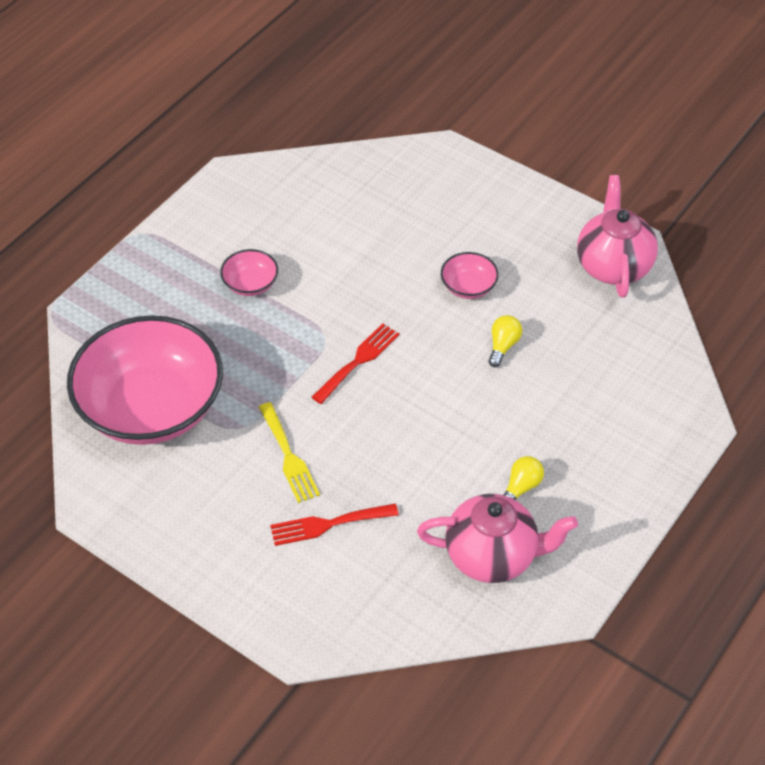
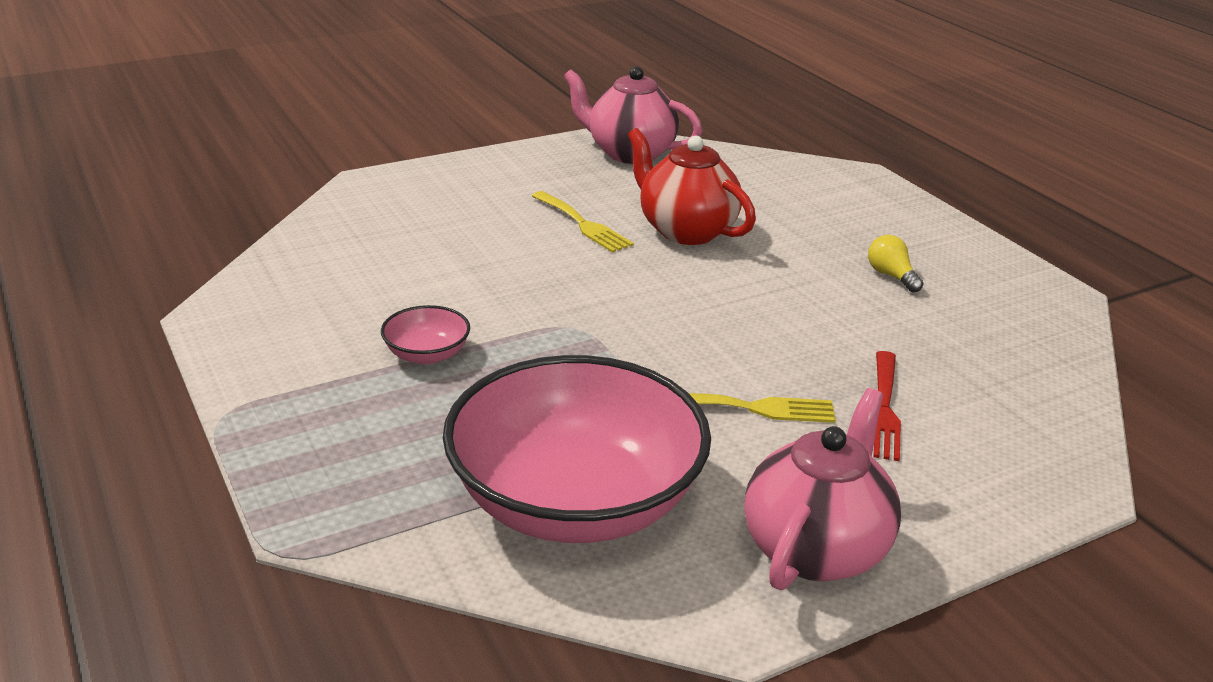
camera: 65 degrees left, 20 degrees down
red fork [312,323,400,404] -> none
pink teapot [417,494,578,583] -> pink teapot moved to [744,388,901,590]
pink bowl [441,252,499,299] -> yellow fork [532,191,634,253]
yellow light bulb [488,315,522,367] -> red teapot [628,128,756,245]

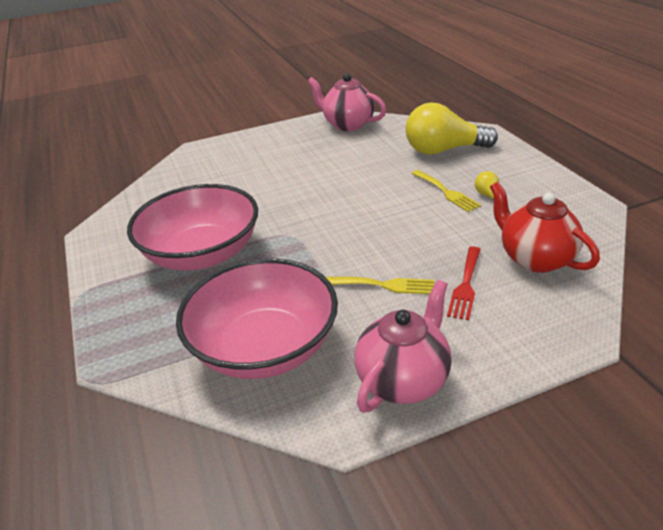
camera: 10 degrees right, 5 degrees up
pink bowl [381,305,470,364] -> pink bowl [127,184,258,271], size x2.47
yellow fork [532,191,634,253] -> yellow fork moved to [412,170,481,212]
red teapot [628,128,756,245] -> red teapot moved to [490,182,600,273]
none -> yellow light bulb [405,102,498,155]

